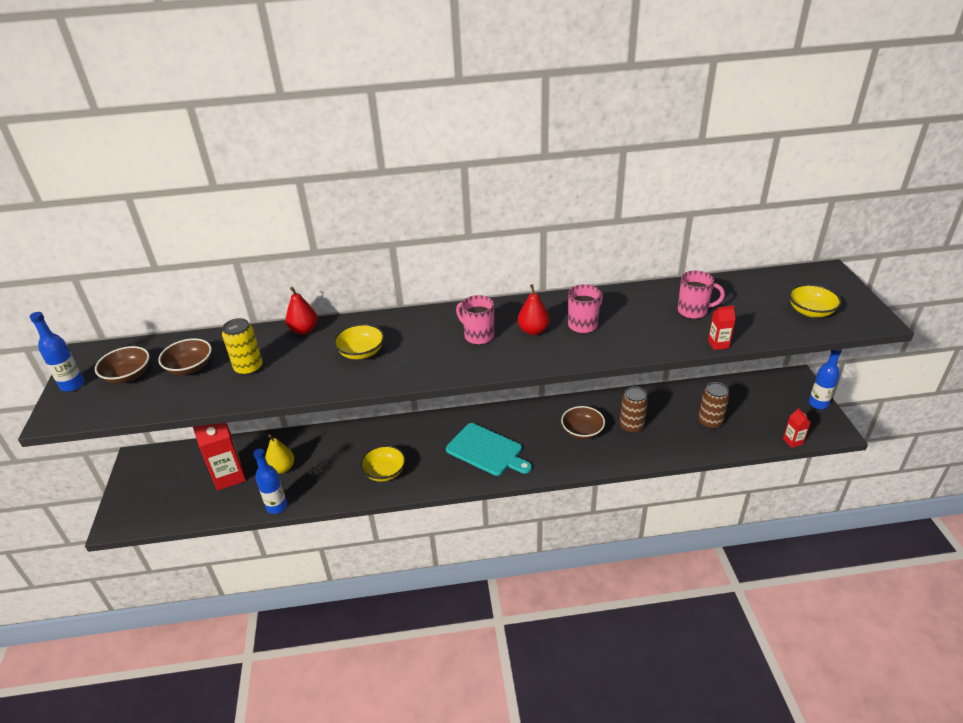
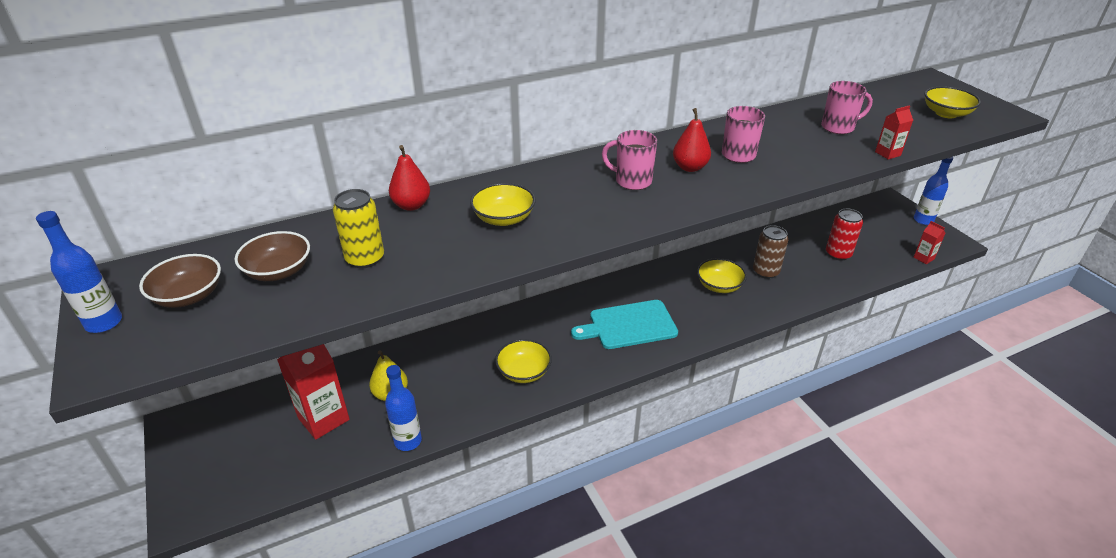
camera: 20 degrees left, 0 degrees up
turquoise cutting board [446,423,532,476] -> turquoise cutting board turned 150 degrees clockwise [571,300,678,349]
brown bowl [561,406,605,439] -> yellow bowl [697,258,747,293]
brown can [698,382,730,429] -> red can [826,209,863,261]

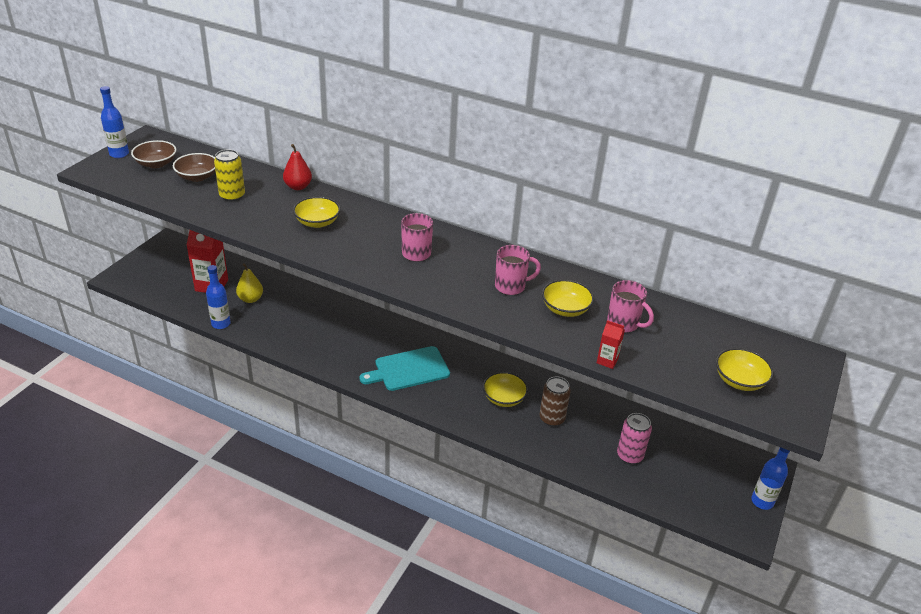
camera: 50 degrees right, 0 degrees up
yellow bowl [495,339,552,383] -> yellow bowl moved to [542,280,594,317]
turquoise cutting board [571,300,678,349] -> turquoise cutting board turned 60 degrees counterclockwise [360,346,450,391]
red pear [673,108,711,172] -> none
red can [826,209,863,261] -> pink can [617,413,652,464]
red carton [914,221,945,264] -> none

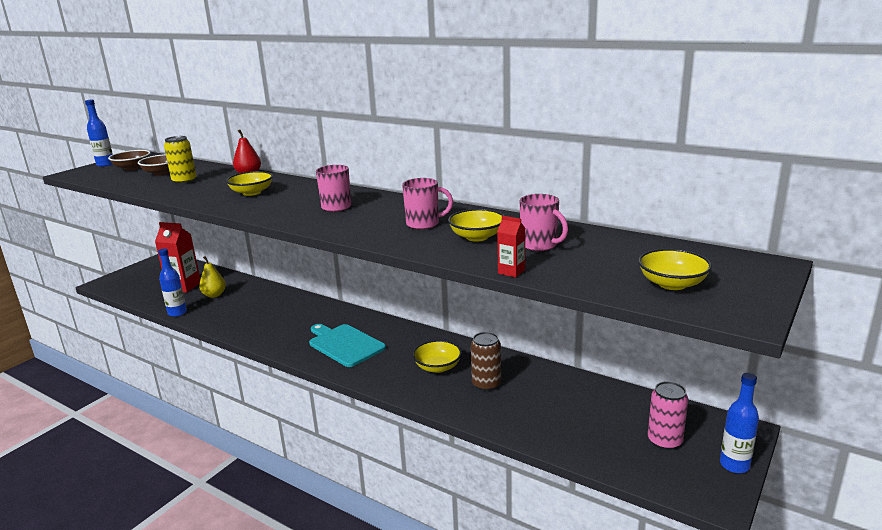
camera: 10 degrees right, 15 degrees down
turquoise cutting board [360,346,450,391] -> turquoise cutting board turned 60 degrees clockwise [309,324,386,367]
pink can [617,413,652,464] -> pink can moved to [648,381,688,450]

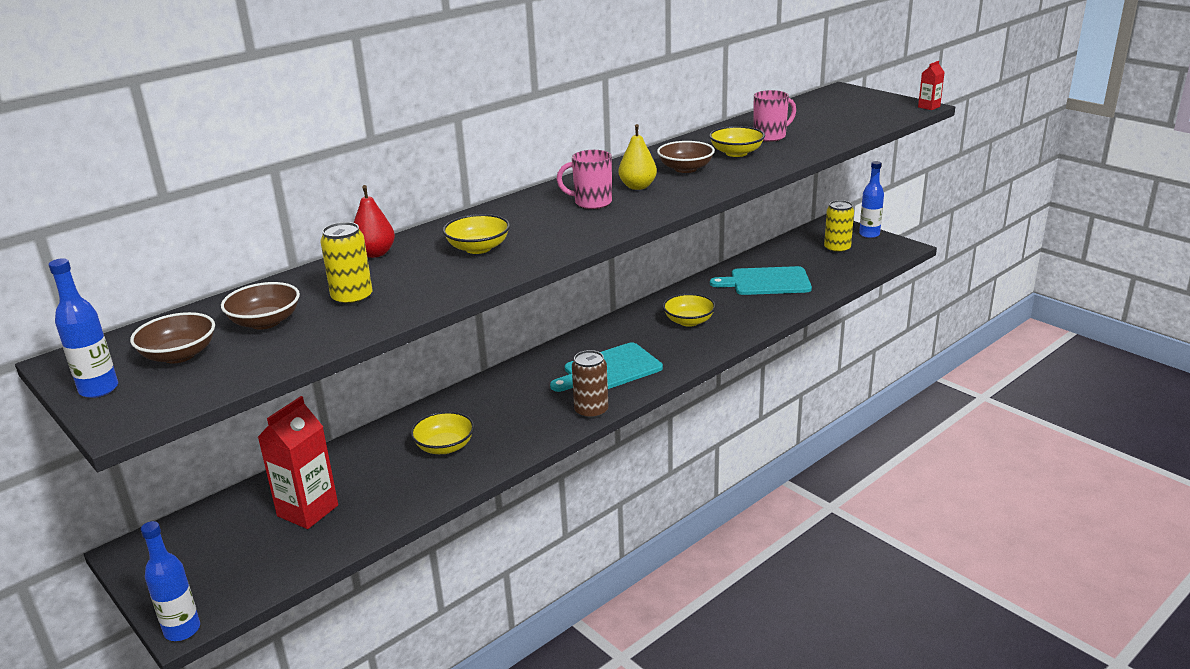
camera: 75 degrees left, 5 degrees up
blue bottle [158,249,187,317] -> blue bottle moved to [141,521,200,641]
yellow pear [199,256,226,298] -> yellow pear moved to [619,124,657,190]
pink mug [402,178,453,230] -> brown bowl [657,141,715,173]
brown can [471,332,501,391] -> brown can moved to [572,350,608,419]
red carton [497,216,525,278] -> red carton moved to [918,61,945,110]
yellow bowl [638,249,712,290] -> yellow bowl moved to [410,411,474,454]
pink can [648,381,688,450] -> yellow can [824,200,854,254]
none -> turquoise cutting board [710,266,812,295]

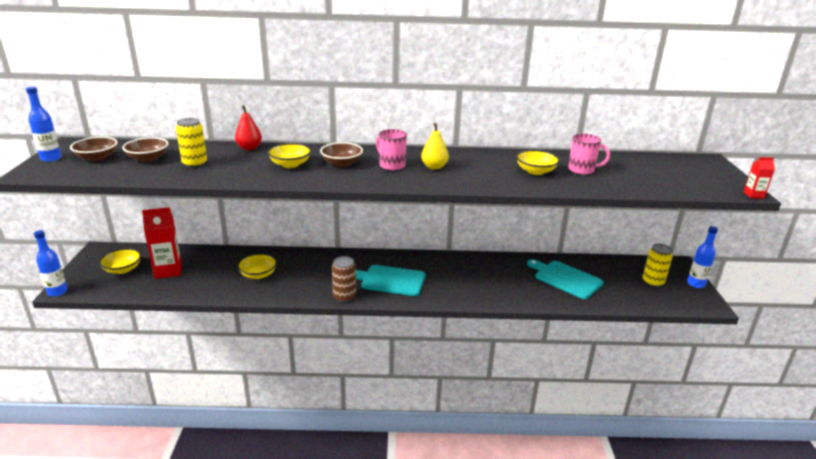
camera: 40 degrees right, 0 degrees up
brown bowl [657,141,715,173] -> brown bowl moved to [320,142,363,167]
yellow bowl [663,293,716,327] -> yellow bowl moved to [99,248,141,274]

